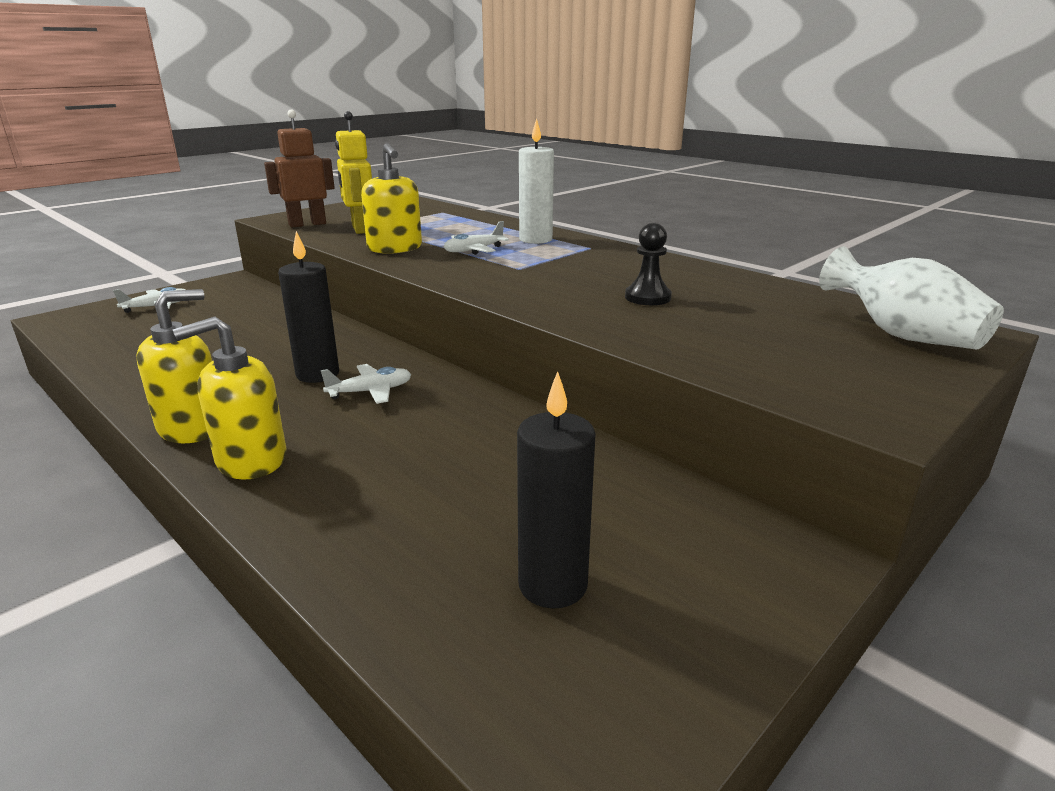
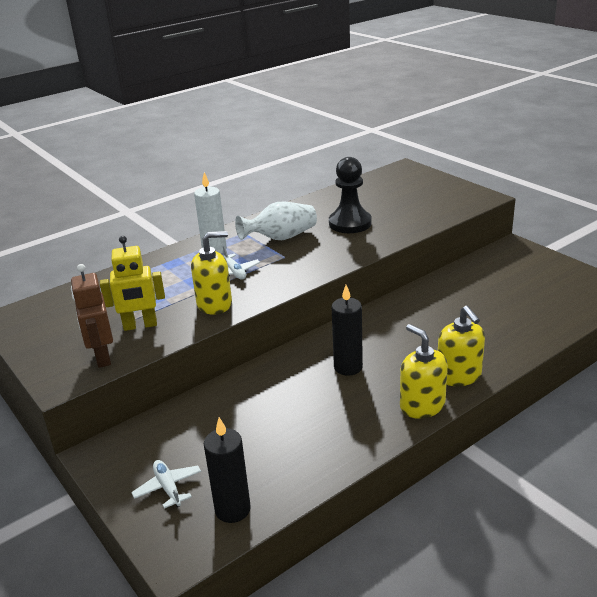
camera: 80 degrees left, 5 degrees up
white plane [321,364,412,404] -> none
black candle [517,371,596,608] -> black candle moved to [204,417,251,523]
black pawn [625,223,672,305] -> black pawn [329,157,372,233], size x1.71
white vase [819,246,1004,349] -> white vase moved to [235,201,317,240]

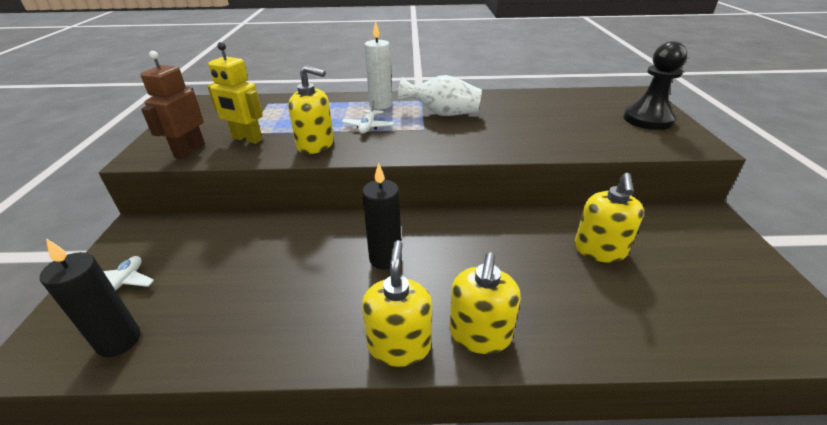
camera: 35 degrees right, 5 degrees up
black pawn [329,157,372,233] -> black pawn moved to [623,41,687,130]
none -> yellow soap dispenser [574,173,644,263]

